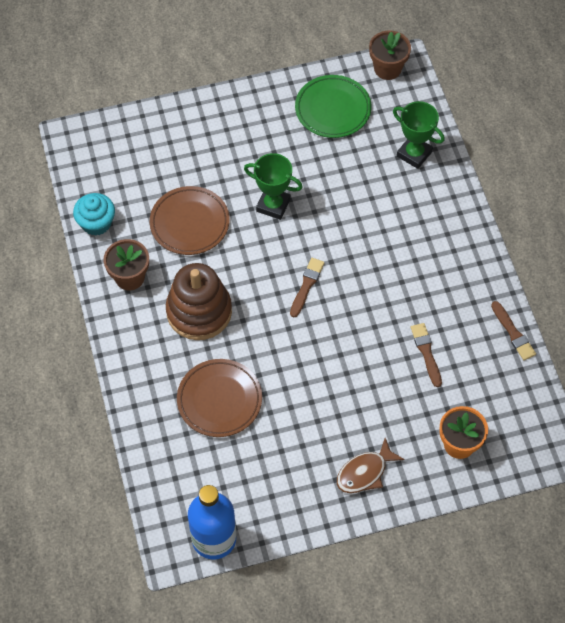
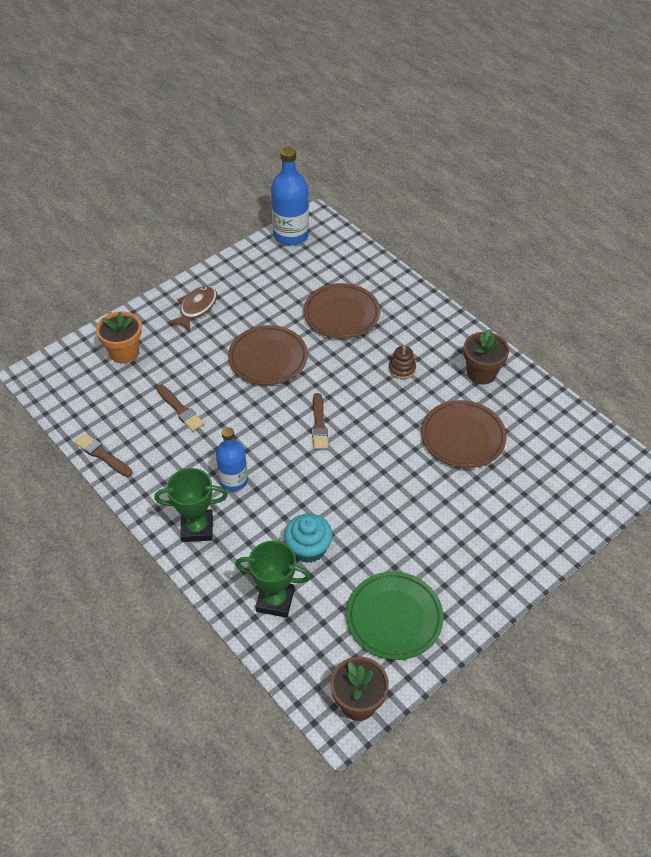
camera: 155 degrees right, 10 degrees down
turquoise cupcake [73,193,115,236] -> turquoise cupcake moved to [284,513,333,563]
brown stacking toy [166,263,232,340] -> brown stacking toy [389,346,416,379], size x0.42
green trophy [244,153,303,220] -> green trophy moved to [154,468,228,542]
none -> blue bottle [216,427,248,491]
none -> brown plate [228,325,308,385]

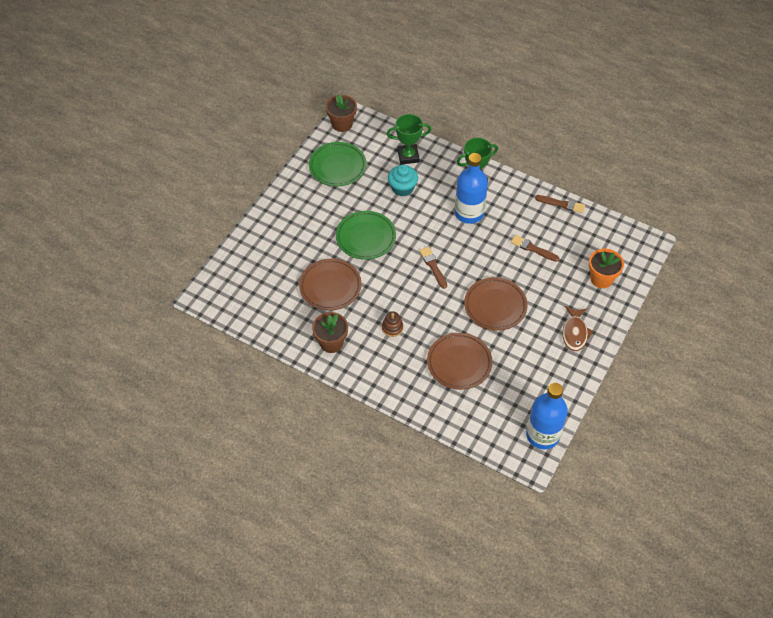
camera: 160 degrees right, 5 degrees up
blue bottle [216,427,248,491] -> blue bottle [455,153,488,224], size x1.55
none -> green plate [336,211,396,260]

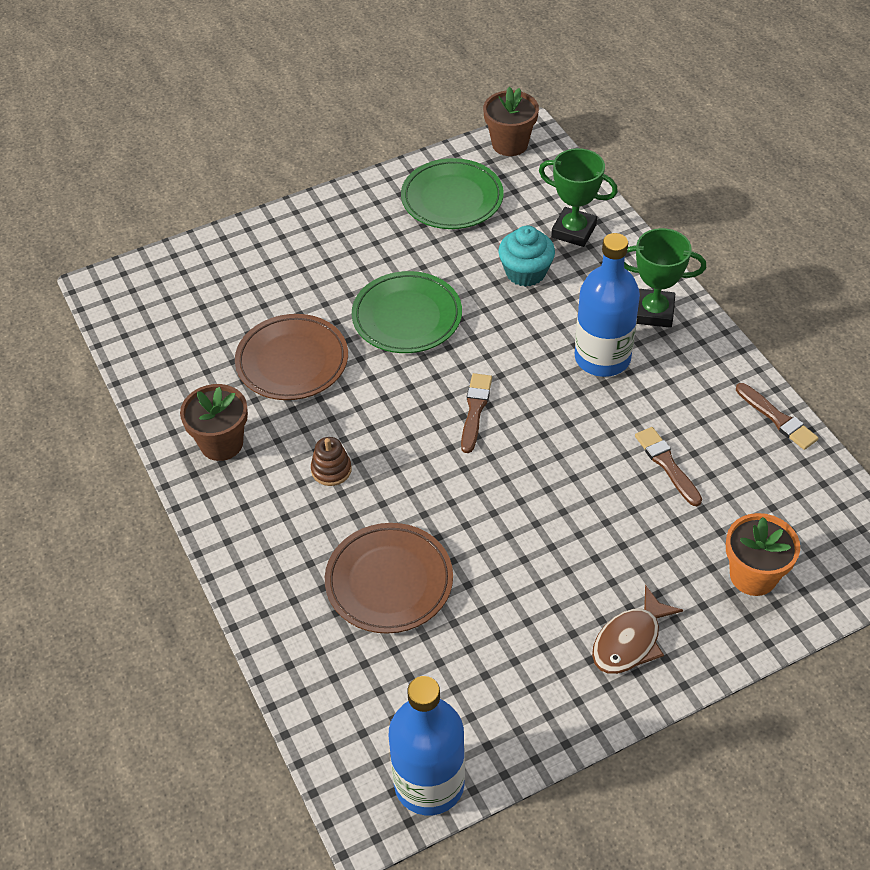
camera: 35 degrees right, 5 degrees down
brown plate [464,277,528,331] -> none

